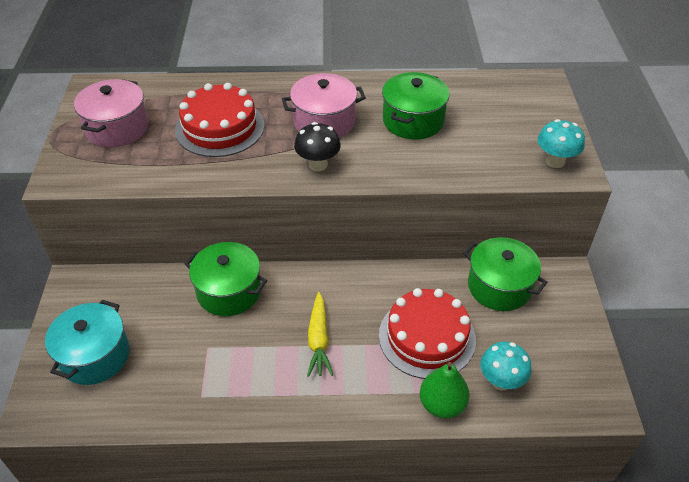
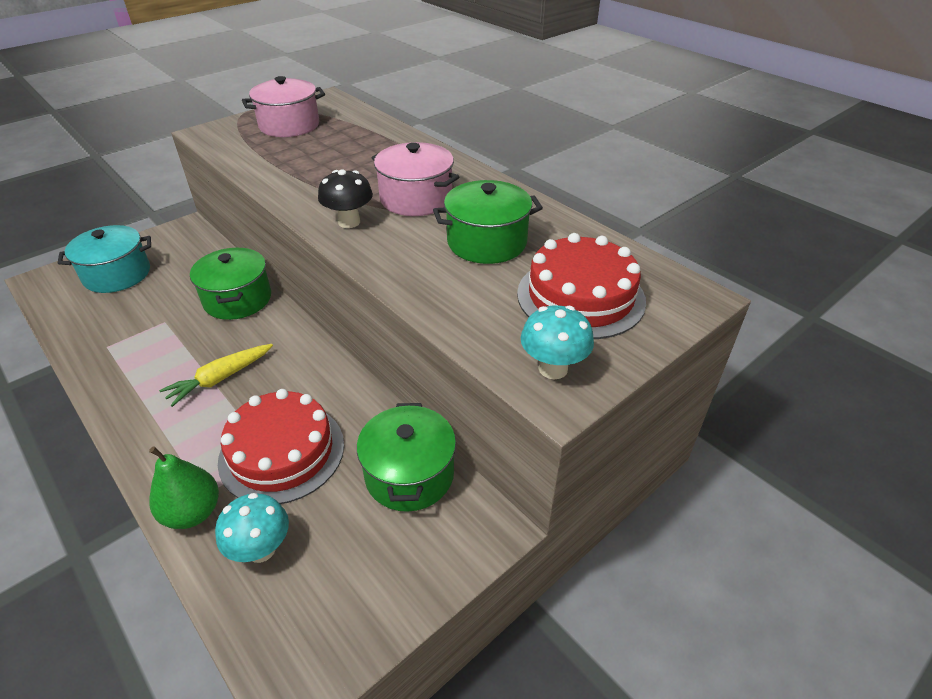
camera: 50 degrees right, 5 degrees down
red cake [175,83,264,157] -> red cake moved to [517,233,646,339]

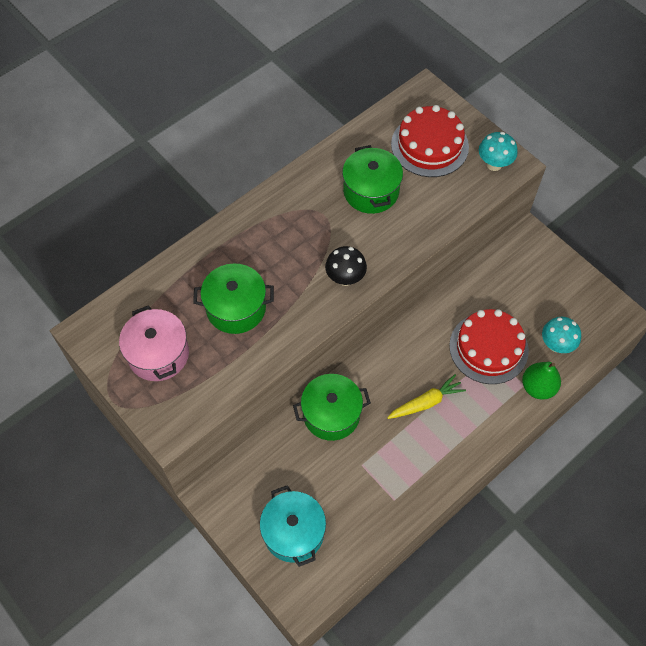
camera: 90 degrees left, 20 degrees up
yellow carrot [159,344,273,407] -> yellow carrot turned 75 degrees counterclockwise [387,374,466,419]
green pot [357,403,456,512] -> green pot moved to [193,264,274,334]
pink pot [371,142,459,216] -> none

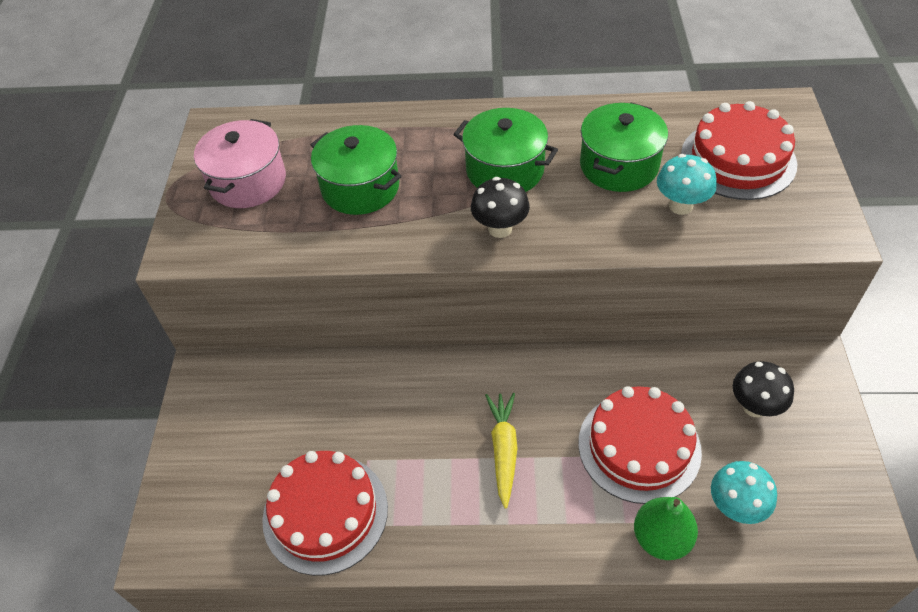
camera: 45 degrees right, 10 degrees down
turquoise pot [260,485,326,567] -> none
green pot [293,374,371,441] -> green pot moved to [453,108,558,192]
yellow carrot [387,374,466,419] -> yellow carrot turned 105 degrees counterclockwise [485,393,518,509]
turquoise mushroom [479,132,518,171] -> turquoise mushroom moved to [657,154,717,215]
none -> red cake [262,451,388,576]
none -> black mushroom [733,361,794,417]

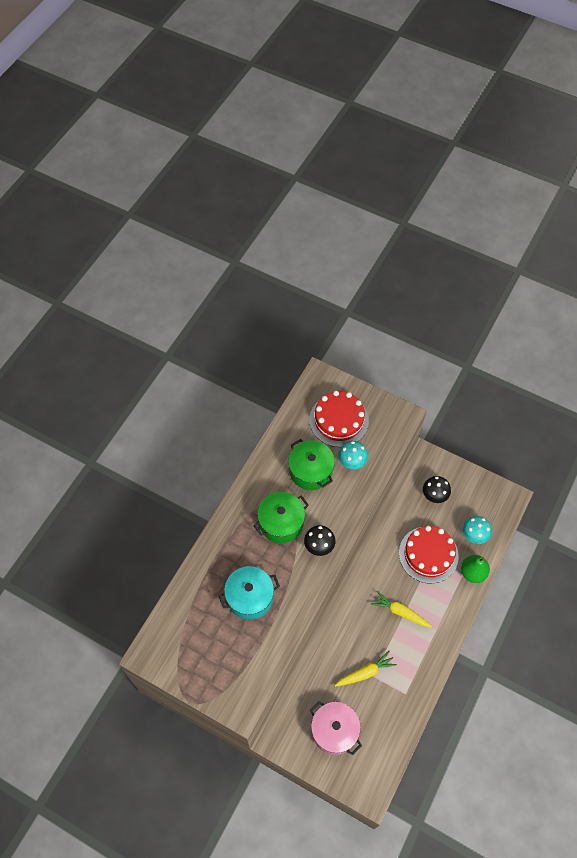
camera: 65 degrees left, 10 degrees up
pink pot [194,119,286,208] -> pink pot moved to [310,701,362,755]
red cake [262,451,388,576] -> none
green pot [311,125,402,215] -> turquoise pot [219,566,280,620]
none -> yellow carrot [334,651,397,687]

